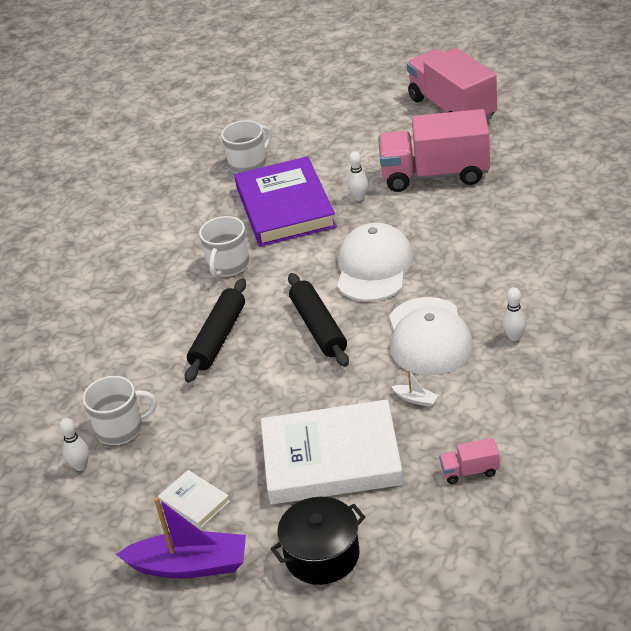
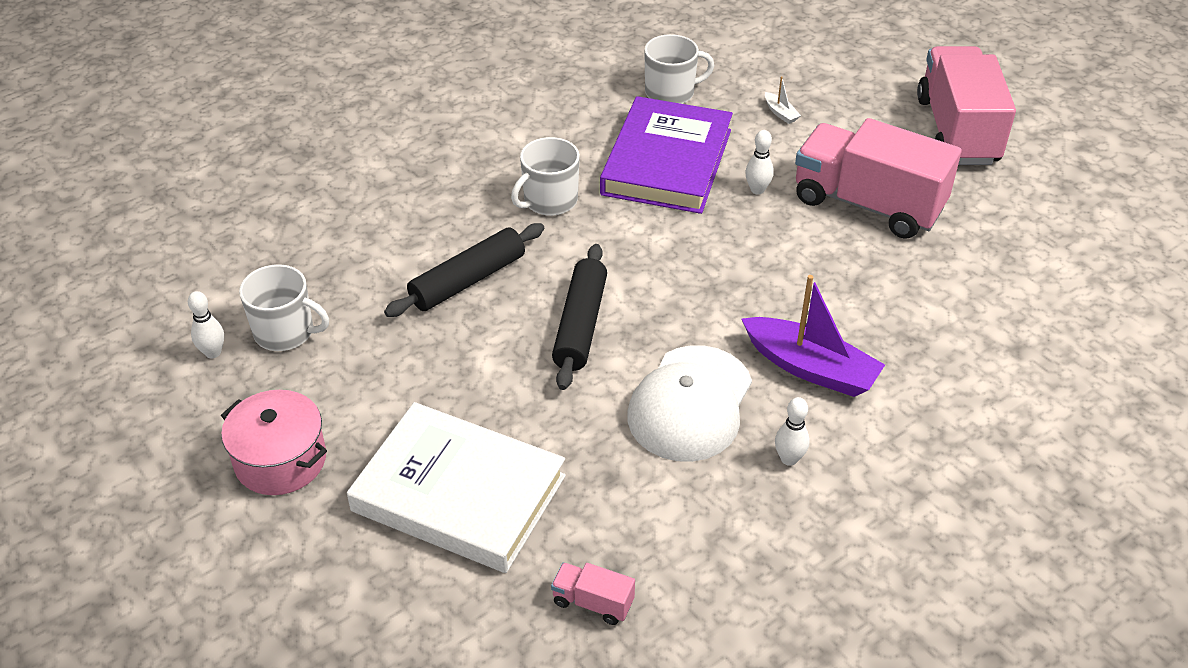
camera: 25 degrees right, 5 degrees up
purple boat [116,497,246,579] -> purple boat moved to [742,275,885,397]
white book [158,470,230,529] -> pink pot [221,390,327,495]
black pot [271,497,365,585] -> none
white cap [337,223,414,302] -> none
white boat [391,370,438,407] -> white boat moved to [765,76,801,124]

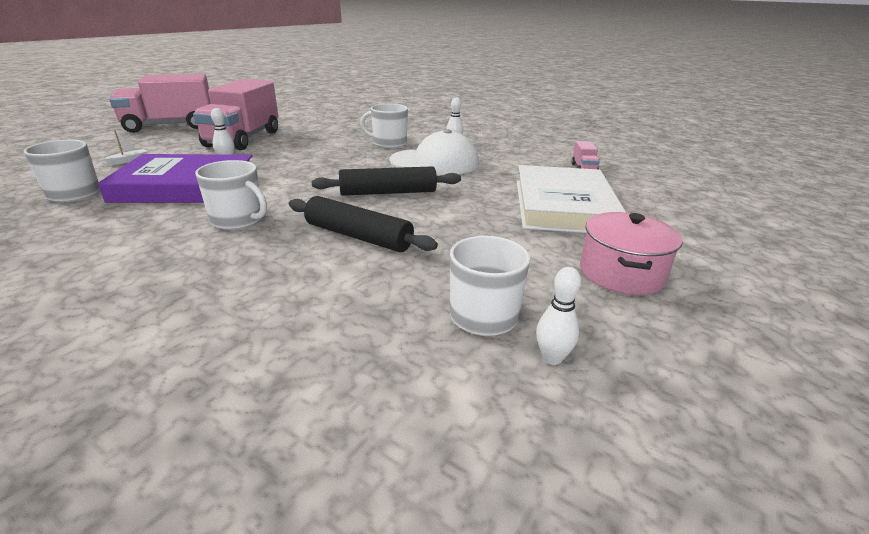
camera: 110 degrees left, 15 degrees down
purple boat [742,275,885,397] -> white mug [360,104,408,148]

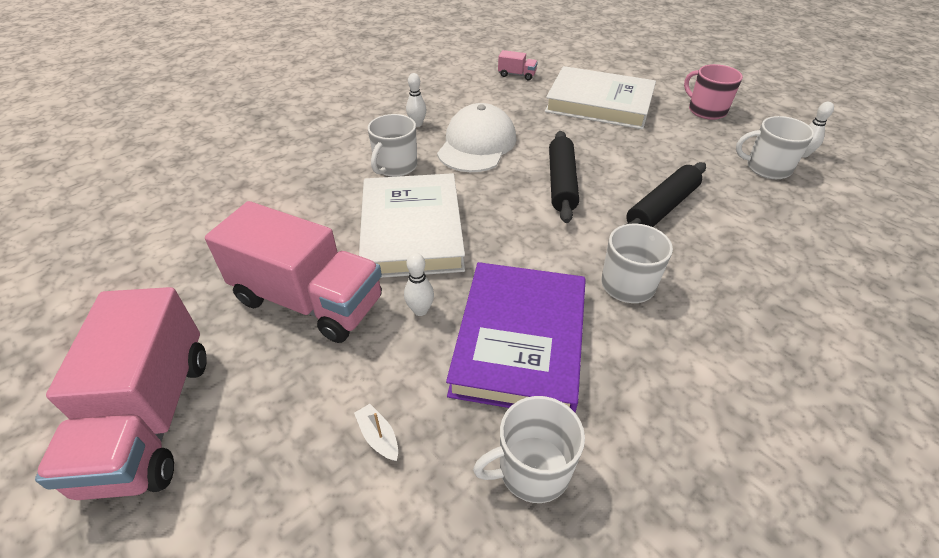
camera: 75 degrees left, 15 degrees up
pink pot [580,212,683,295] -> pink mug [684,64,743,120]
none -> white book [359,173,465,278]

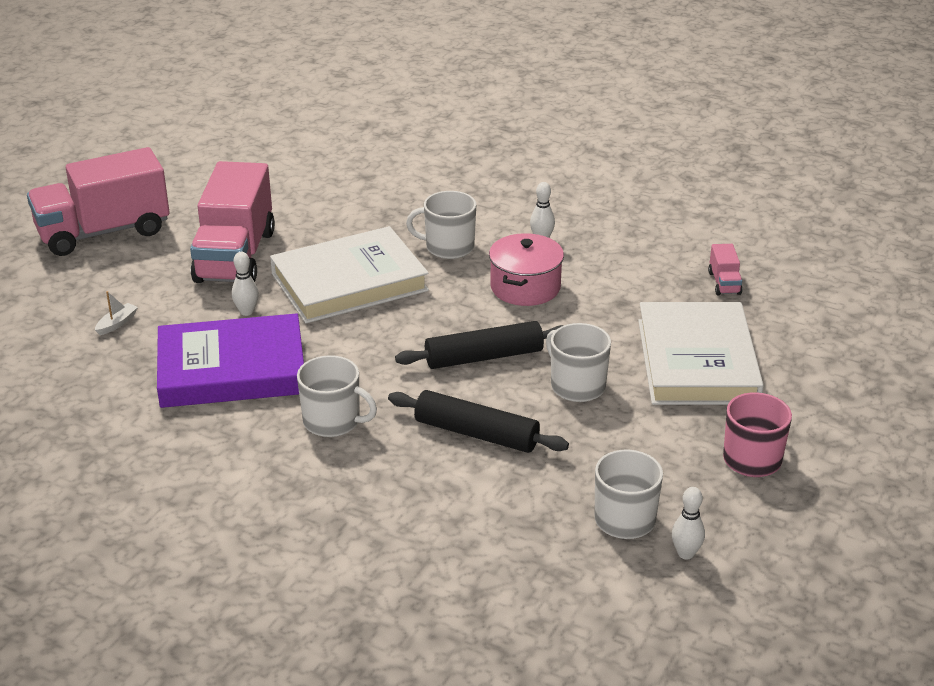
camera: 70 degrees right, 10 degrees down
white cap [437,103,516,172] -> pink pot [489,233,564,306]
white mug [473,396,585,503] -> white mug moved to [546,323,611,402]

